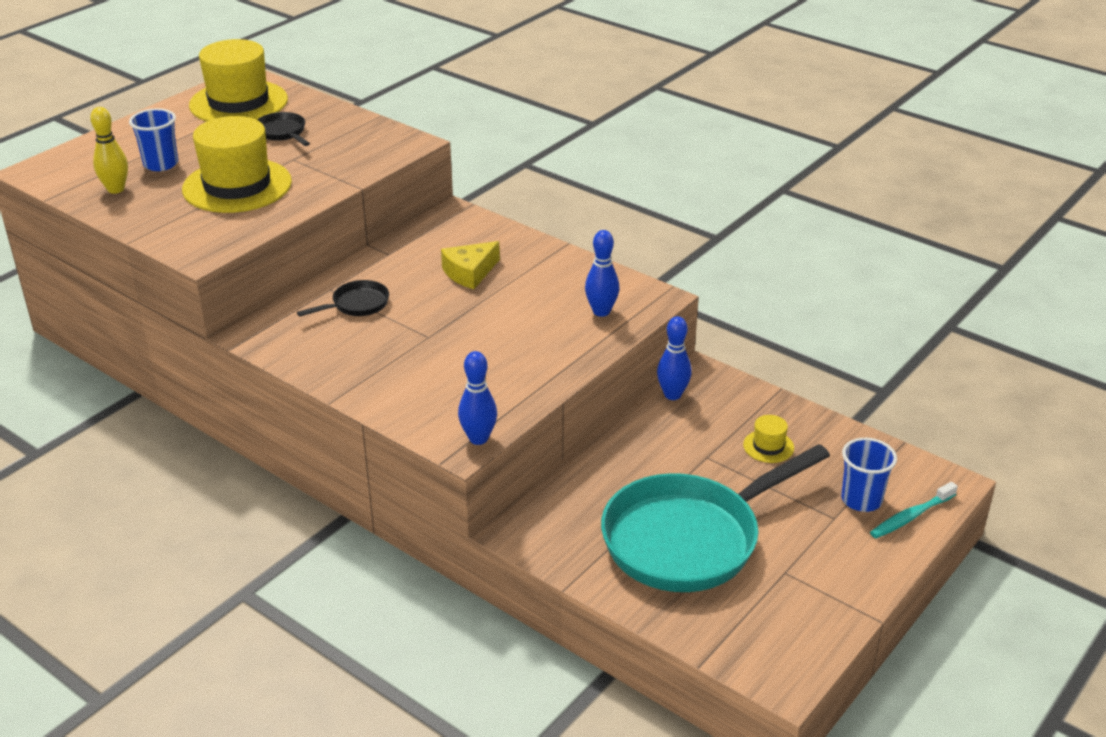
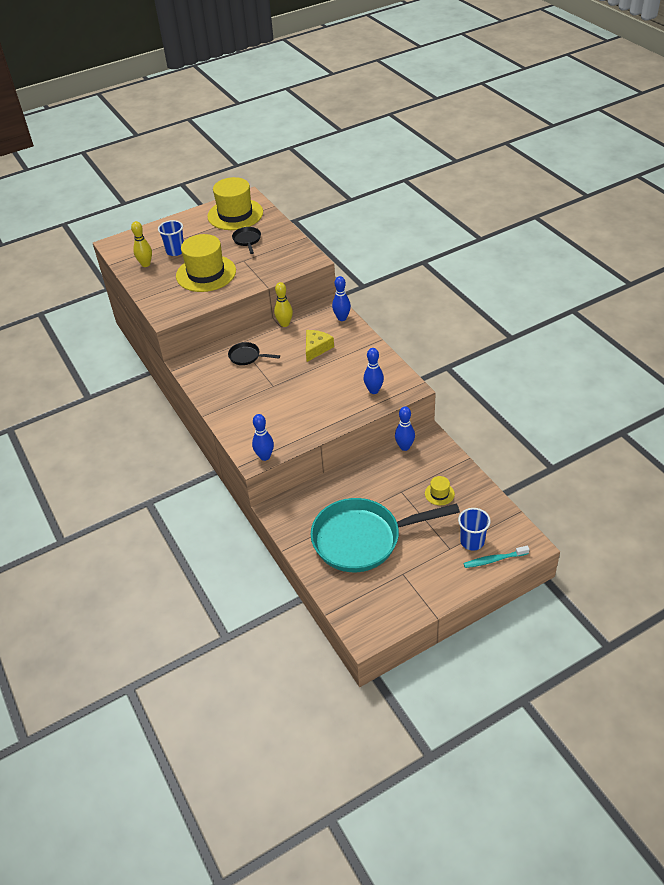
camera: 25 degrees right, 10 degrees up
black pan [297,280,389,317] -> black pan turned 150 degrees counterclockwise [228,342,280,365]
yellow cheese [441,241,500,289] -> yellow cheese turned 135 degrees clockwise [306,330,334,362]
none -> yellow bowling pin [274,282,293,327]
none -> blue bowling pin [332,276,351,321]

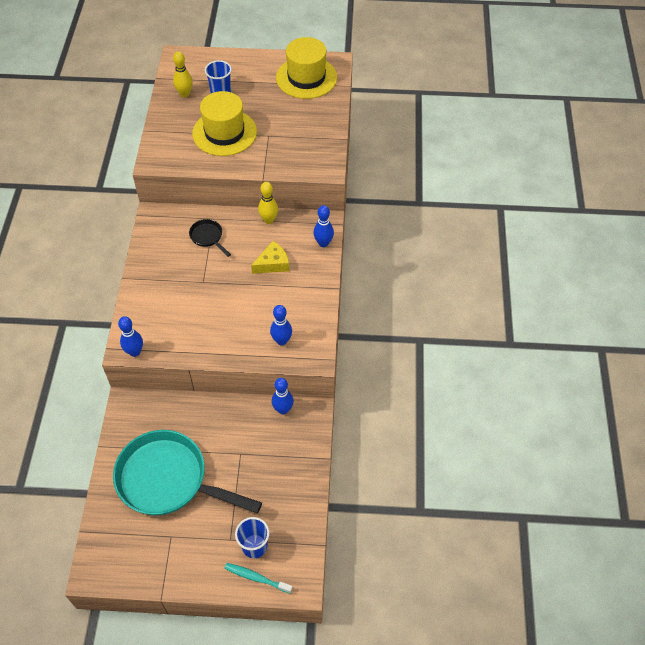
camera: 30 degrees right, 10 degrees up
black pan [232,227,261,254] -> none
yellow hat [425,476,455,505] -> none

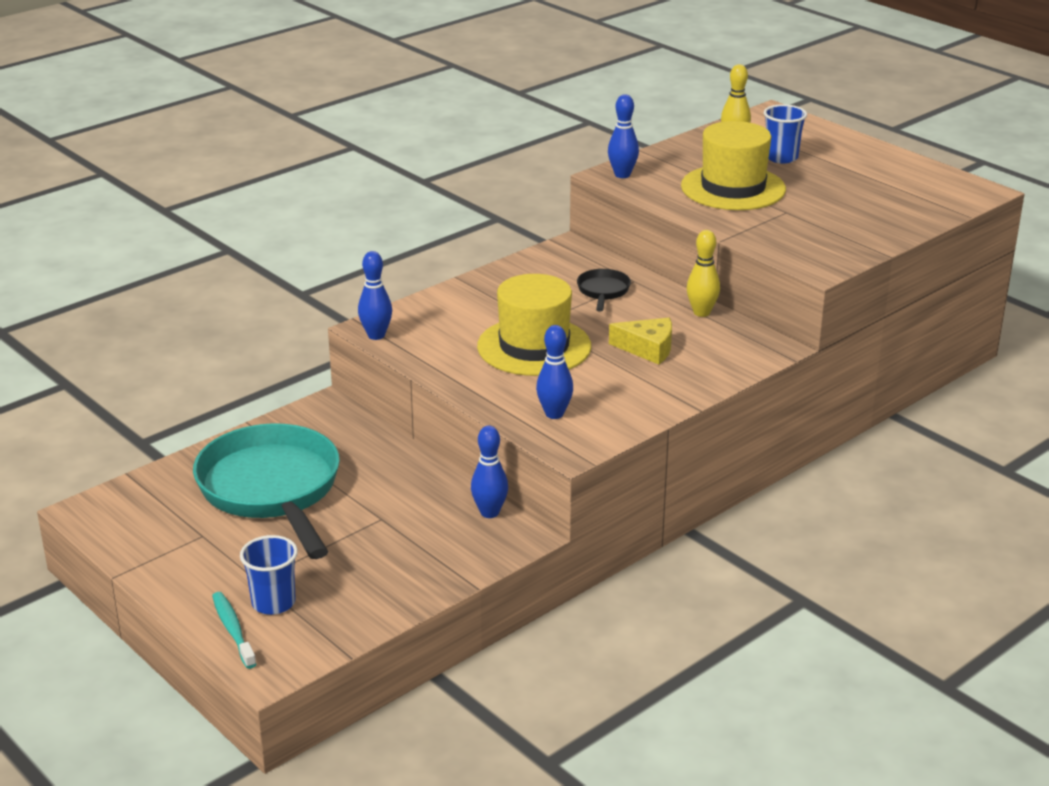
camera: 45 degrees right, 25 degrees down
yellow hat [276,37,337,99] -> yellow hat moved to [477,274,591,376]
blue bowling pin [313,205,334,247] -> blue bowling pin moved to [608,94,639,178]

